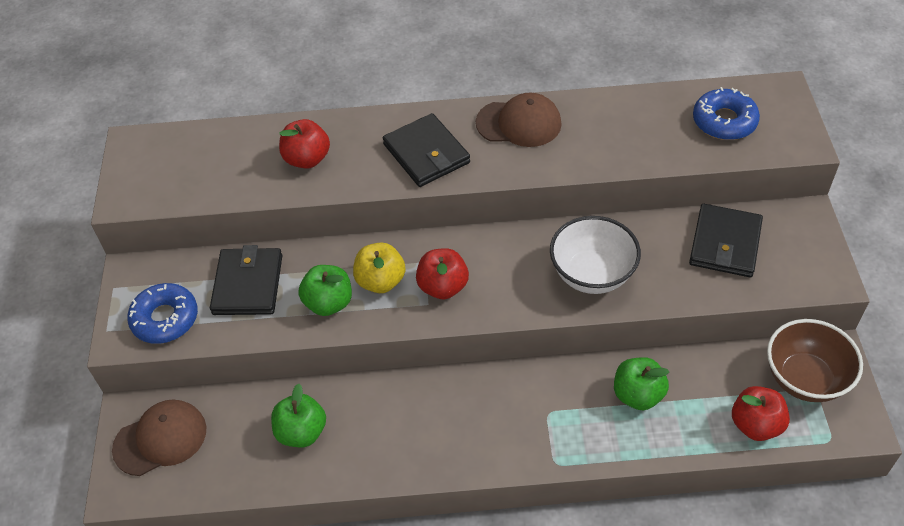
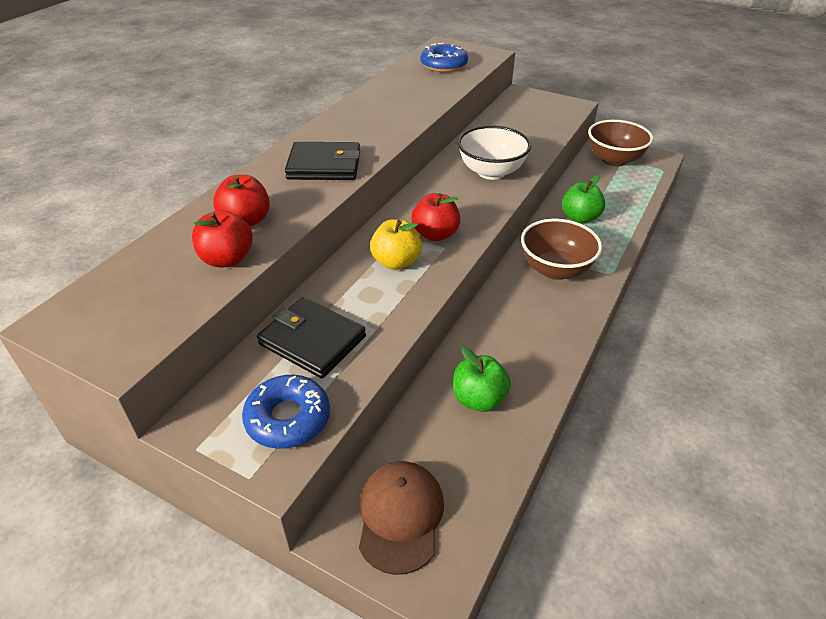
camera: 60 degrees left, 10 degrees down
green apple [298,265,352,316] -> none
brown cap [476,93,562,147] -> none
black wallet [689,204,763,277] -> none
red apple [732,386,790,441] -> red apple moved to [192,210,253,267]
none -> brown bowl [521,219,602,280]

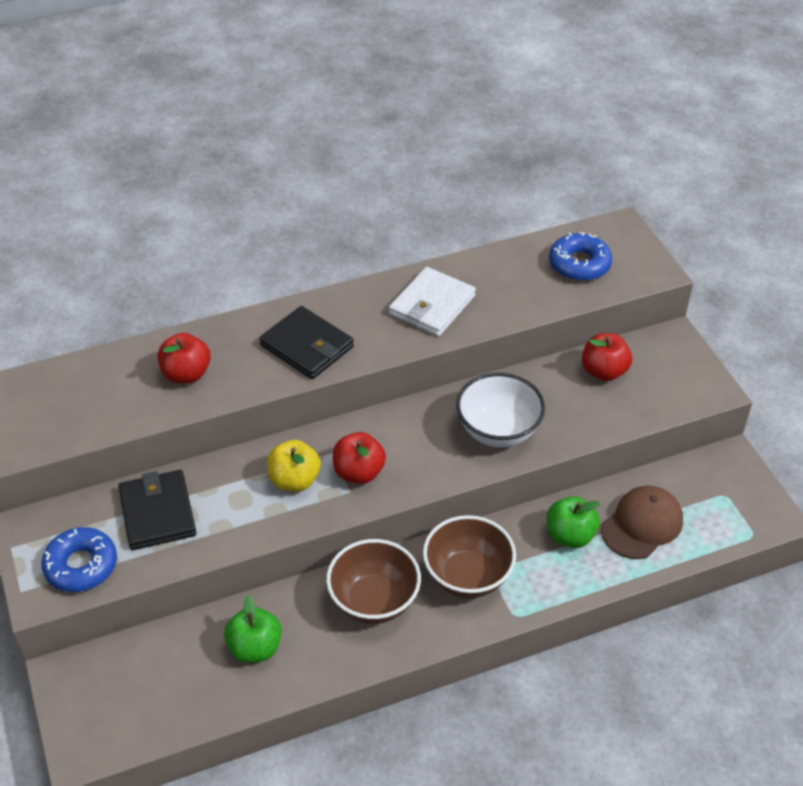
camera: 40 degrees right, 5 degrees up
red apple [192,210,253,267] -> red apple moved to [582,333,632,381]
brown cap [359,461,444,575] -> brown cap moved to [601,486,683,559]
brown bowl [588,120,653,166] -> brown bowl moved to [326,539,421,624]
none -> white wallet [389,267,476,336]

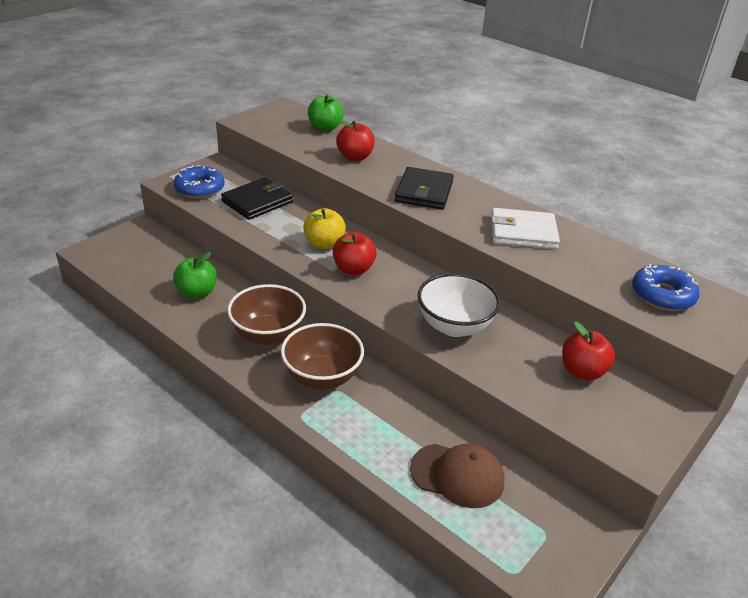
camera: 60 degrees right, 10 degrees down
green apple [547,496,600,548] -> green apple moved to [308,94,344,132]

